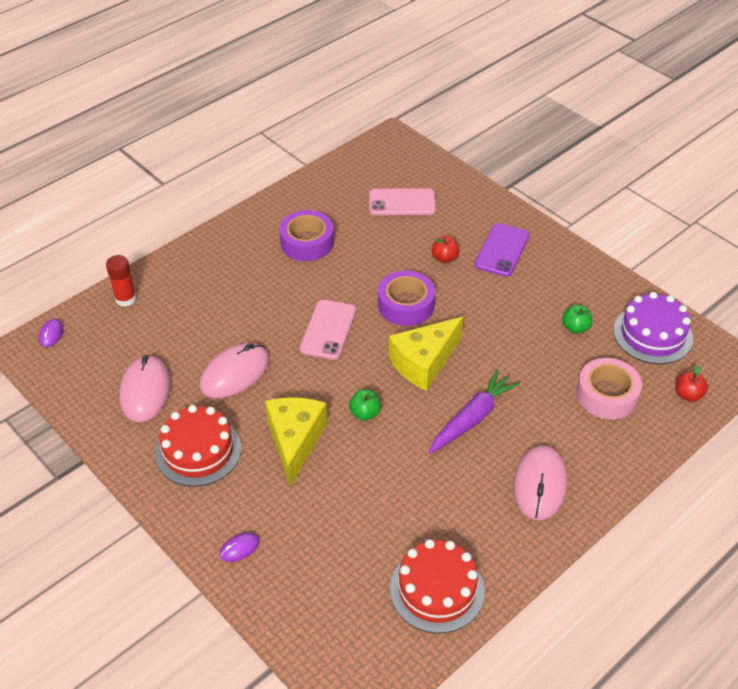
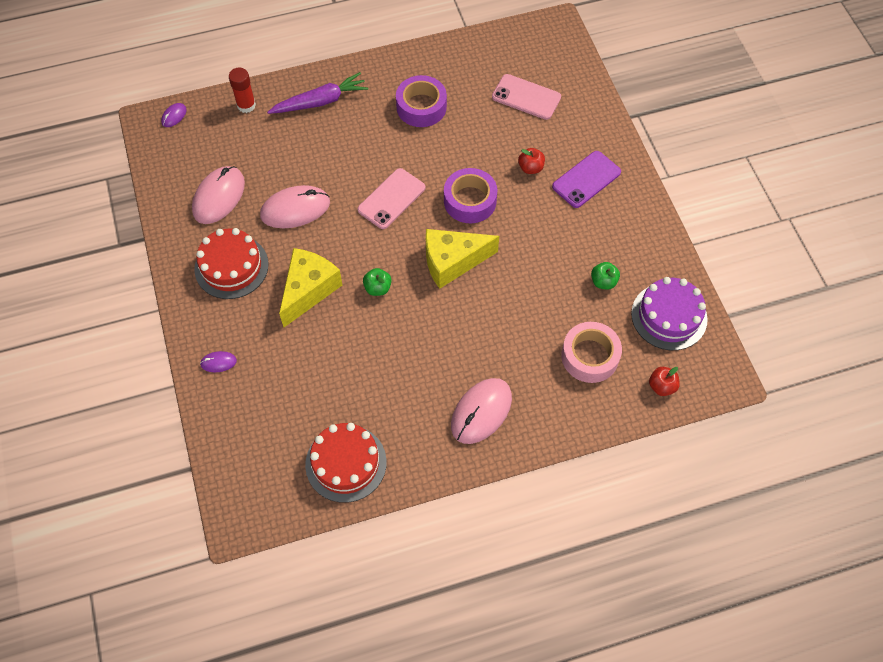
camera: 25 degrees right, 15 degrees up
purple carrot [429,370,520,454] -> purple carrot moved to [267,72,368,114]

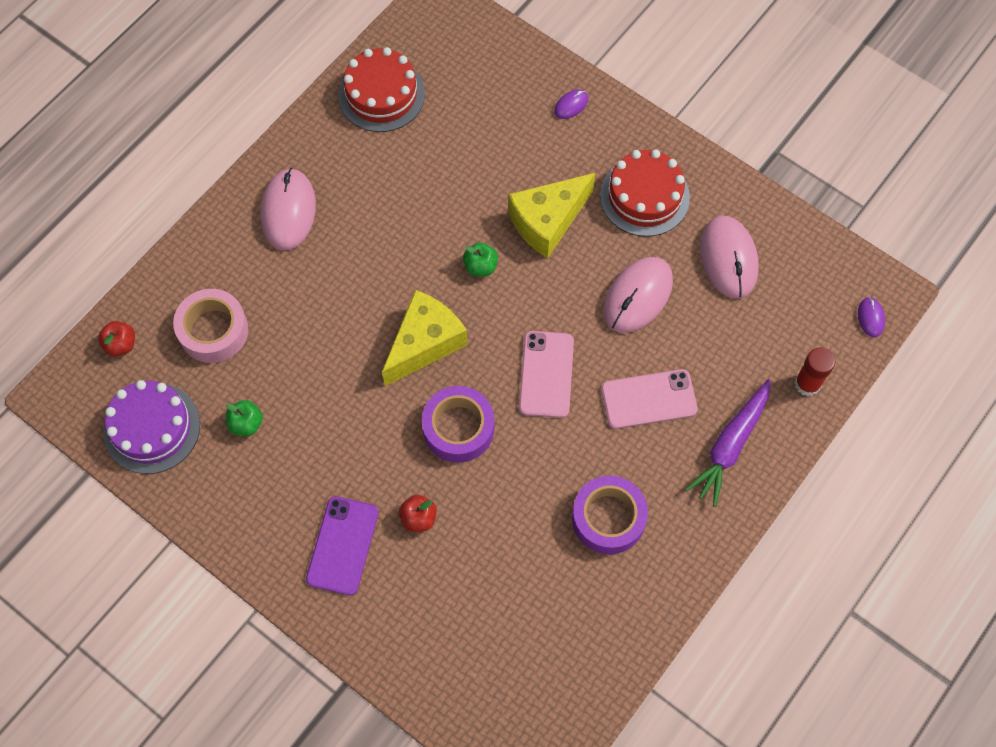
camera: 145 degrees right, 5 degrees up
yellow cheese [279,248,342,327] -> yellow cheese turned 60 degrees clockwise [508,173,595,258]
pink phone [492,74,561,120] -> pink phone moved to [601,369,698,429]

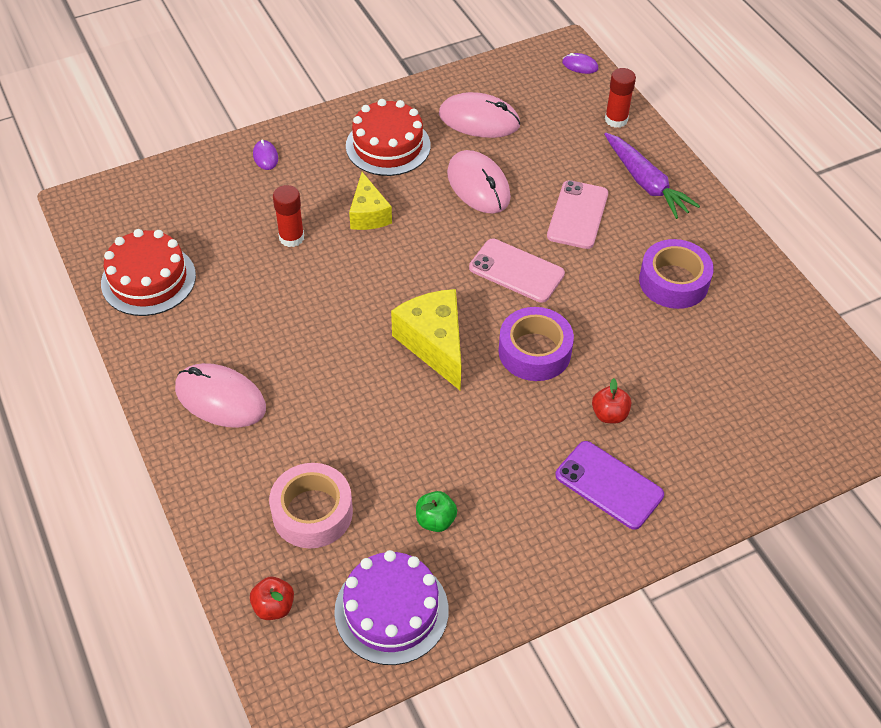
camera: 65 degrees left, 15 degrees down
green apple [463,242,498,277] -> none
yellow cheese [508,173,595,258] -> yellow cheese [349,172,392,230], size x0.66
none -> red glue stick [273,185,304,247]

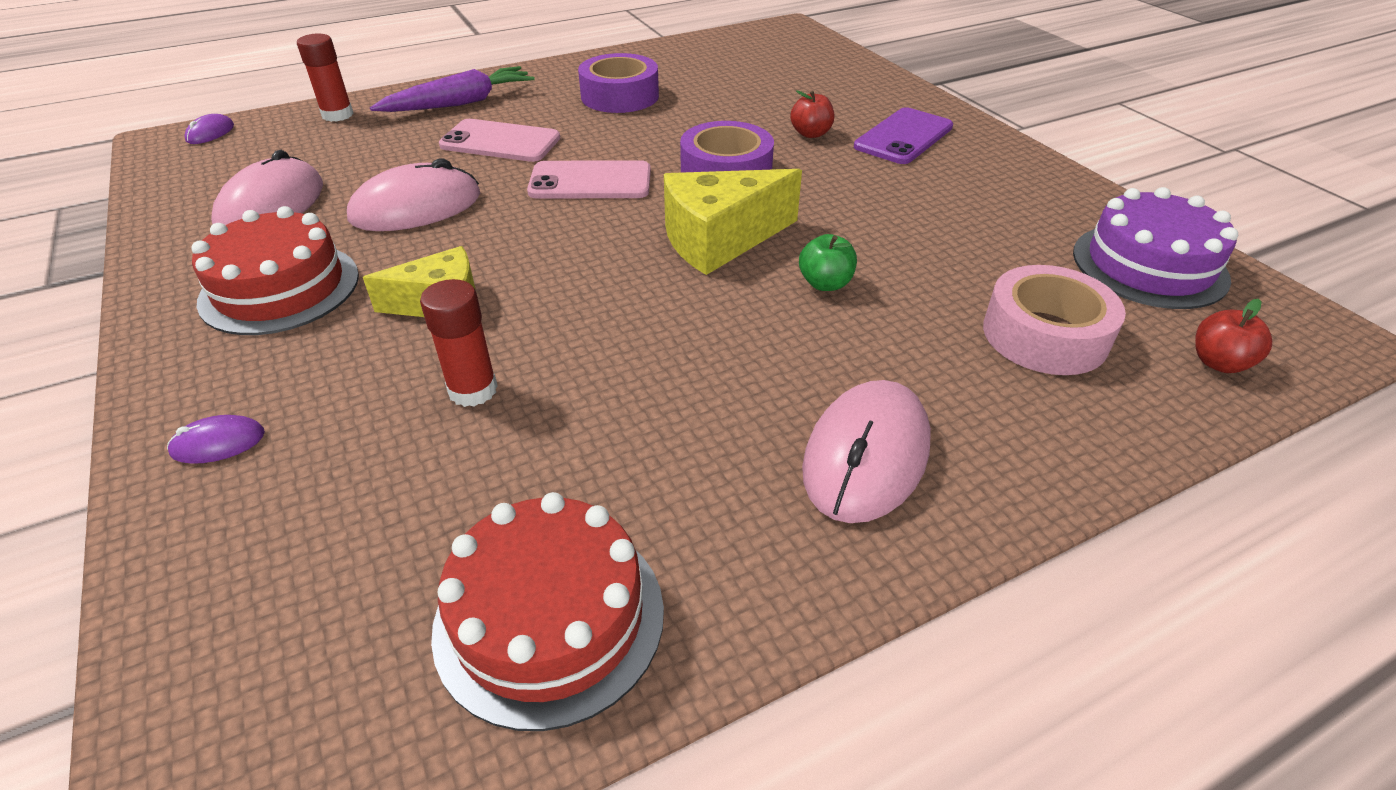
camera: 90 degrees left, 10 degrees down
green apple [416,491,457,532] -> green apple moved to [799,234,857,291]
pink phone [469,239,565,303] -> pink phone turned 60 degrees clockwise [527,160,651,199]

